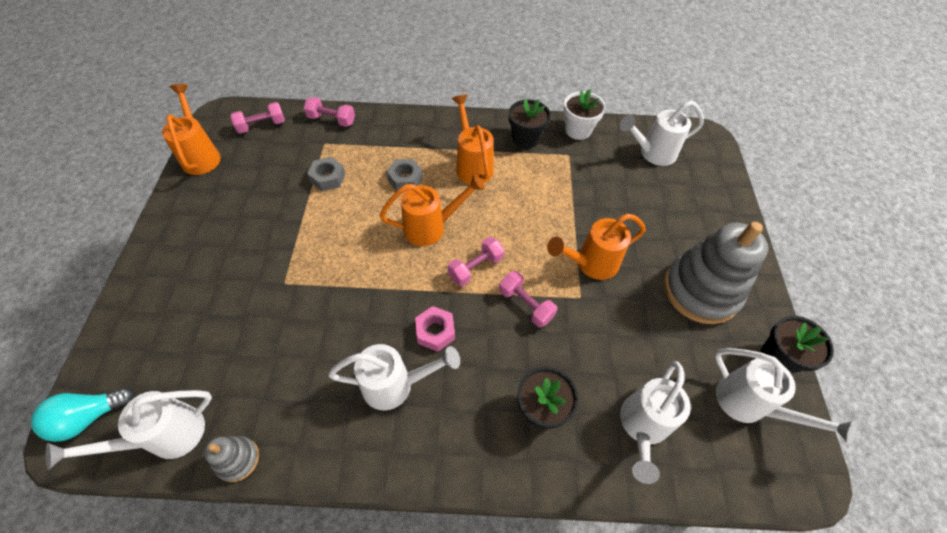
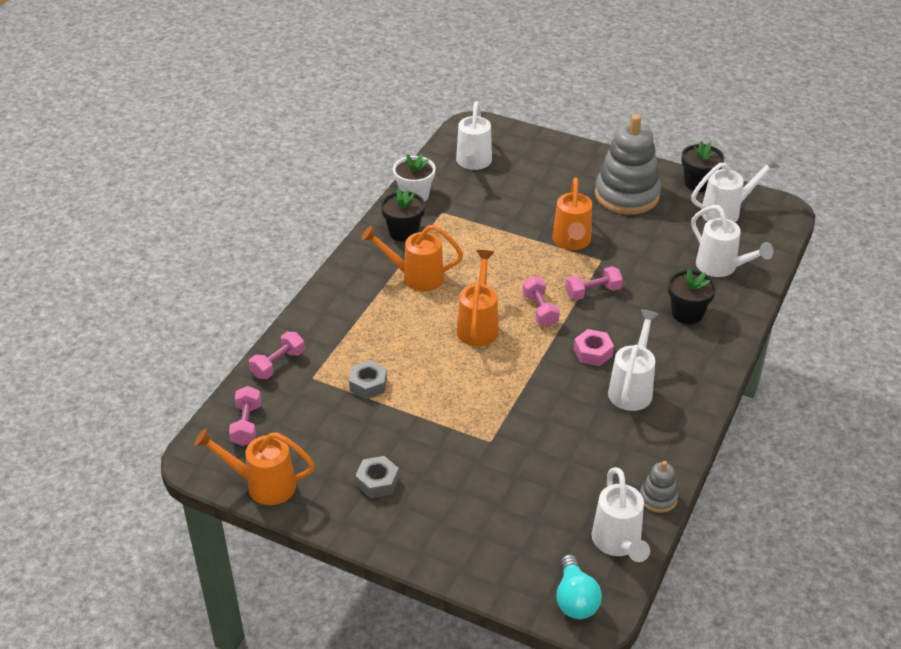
camera: 65 degrees left, 15 degrees down
grey nut [386,159,423,191] -> grey nut moved to [355,456,399,498]

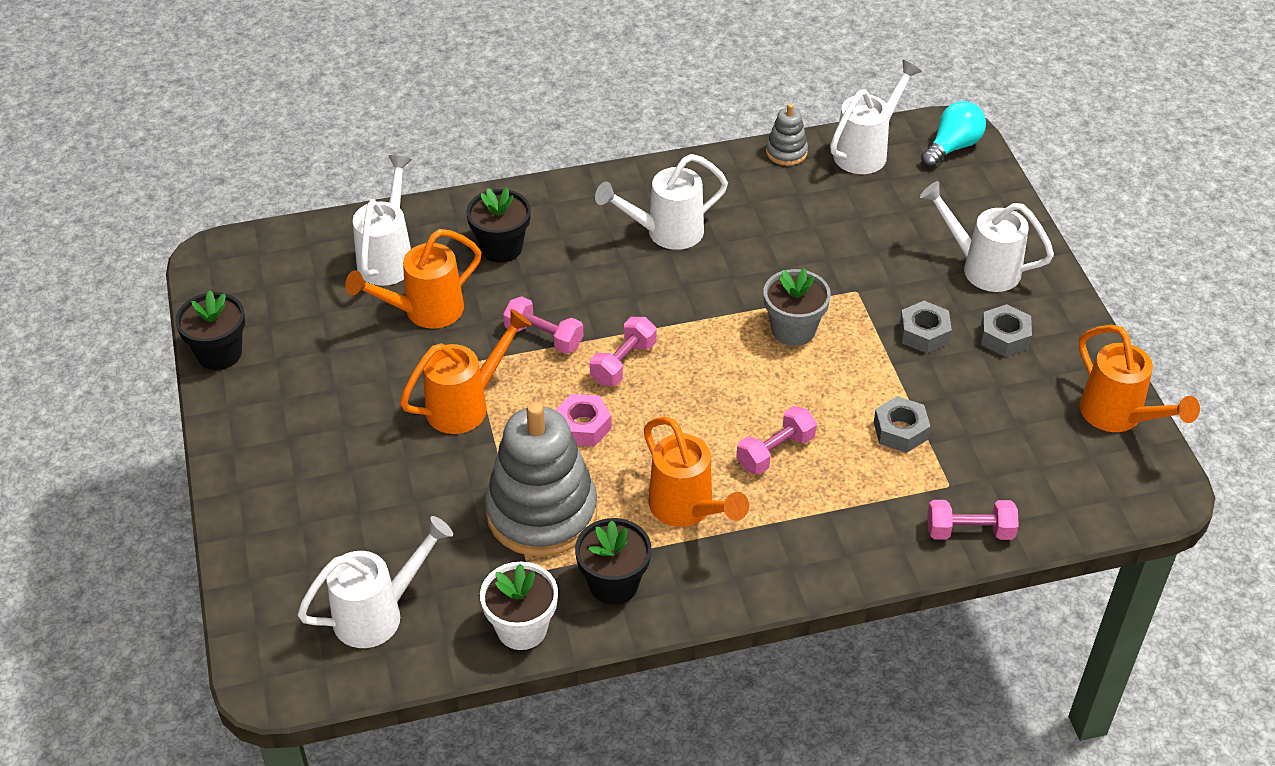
camera: 130 degrees left, 5 degrees up
pink dumbbell [229,386,261,446] -> pink dumbbell moved to [737,406,817,475]
orange watering can [457,250,499,346] -> orange watering can moved to [345,229,482,328]
pink nut [574,329,614,366] -> pink nut moved to [556,394,611,447]
grey stacking toy [595,114,661,215] -> grey stacking toy moved to [485,402,598,557]
white watering can [691,155,779,222] -> white watering can moved to [920,181,1054,292]
none -> grey flower pot [763,268,831,346]
none -> grey nut [900,301,952,353]

